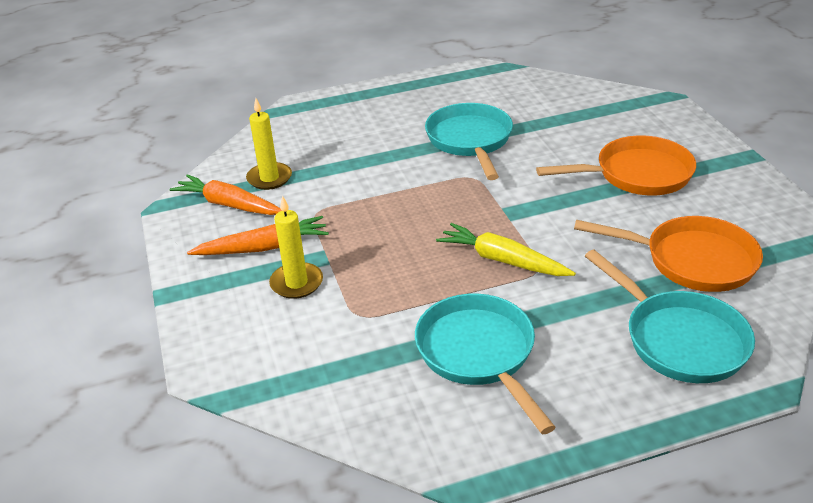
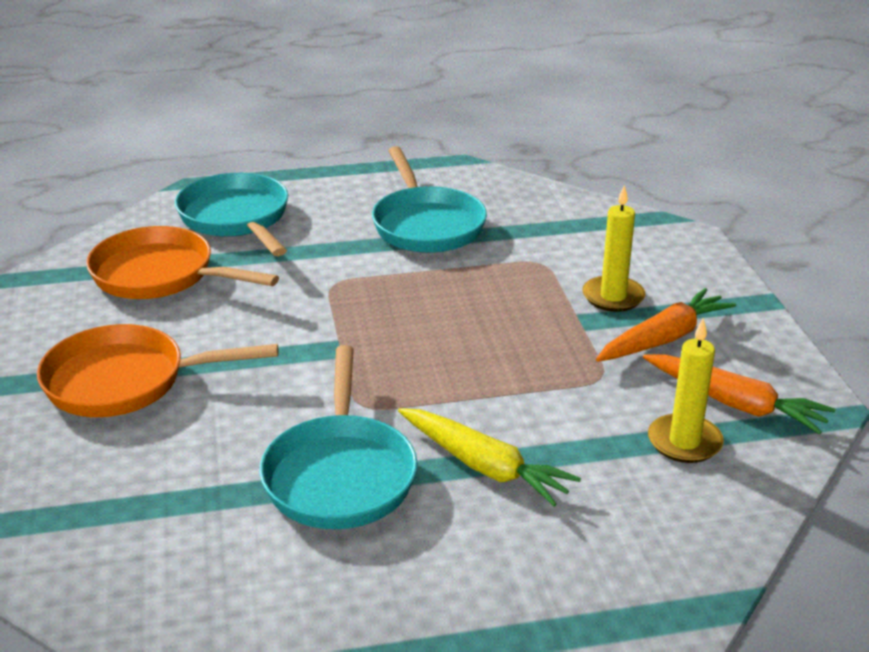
camera: 175 degrees left, 5 degrees down
orange carrot [187,216,329,255] -> orange carrot turned 150 degrees clockwise [596,288,736,362]
yellow carrot [436,223,576,276] -> yellow carrot moved to [398,408,581,506]

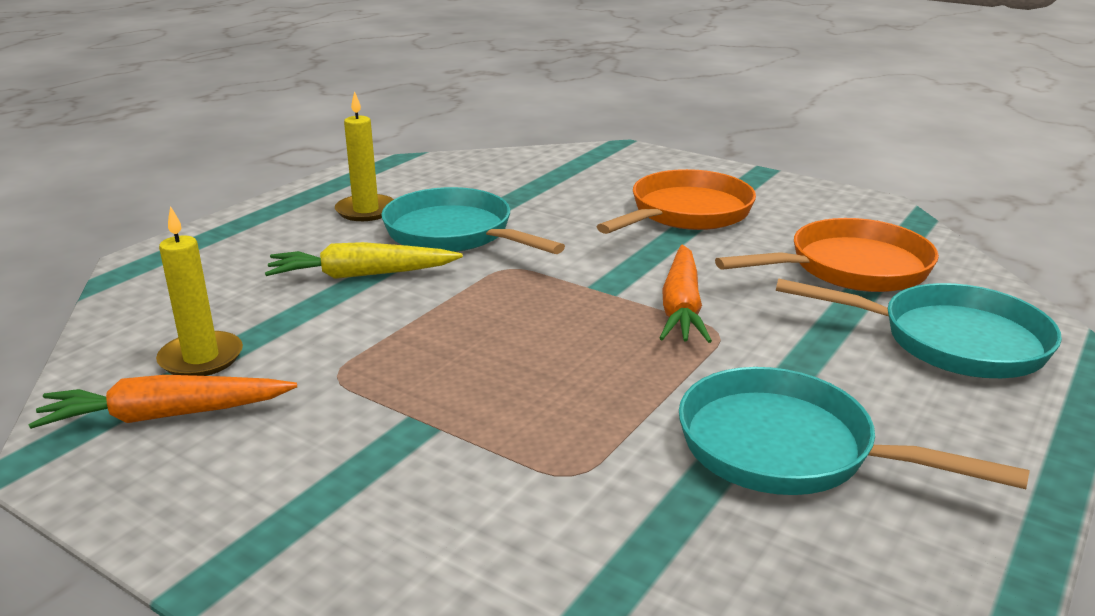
camera: 135 degrees right, 5 degrees down
yellow candle [582,185,645,312] -> yellow candle moved to [335,91,394,221]
orange carrot [596,288,736,362] -> orange carrot moved to [659,245,712,343]

